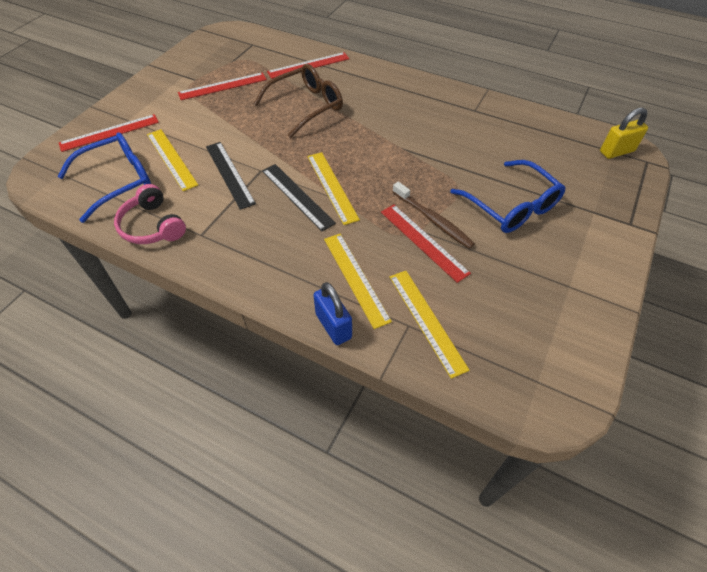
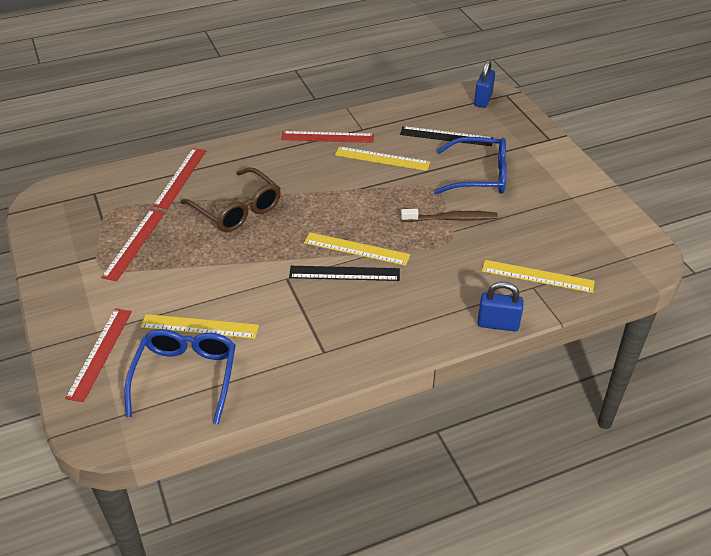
camera: 50 degrees left, 10 degrees down
pink headphones [114,184,186,244] -> none
black ruler [206,142,256,210] -> black ruler moved to [400,126,493,146]
brown glasses [254,64,343,138] -> brown glasses turned 135 degrees clockwise [181,167,281,232]
yellow ruler [324,234,392,329] -> yellow ruler moved to [335,147,430,171]
red ruler [381,204,471,283] -> red ruler moved to [281,131,374,143]
yellow padlock [600,108,648,159] -> blue padlock [474,59,495,108]

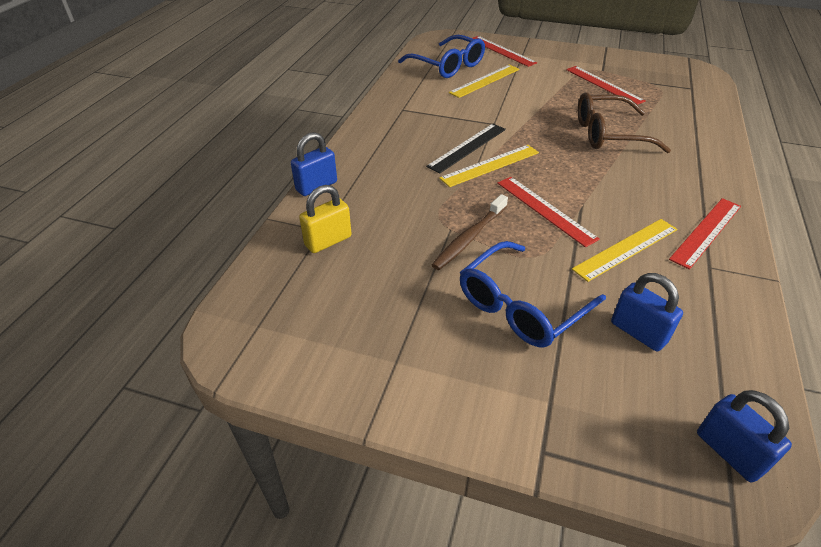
camera: 130 degrees right, 0 degrees up
red ruler [153,148,206,209] -> red ruler moved to [497,177,600,247]
black ruler [400,126,493,146] -> blue padlock [611,273,683,351]
yellow ruler [482,260,595,293] -> yellow padlock [299,185,352,253]

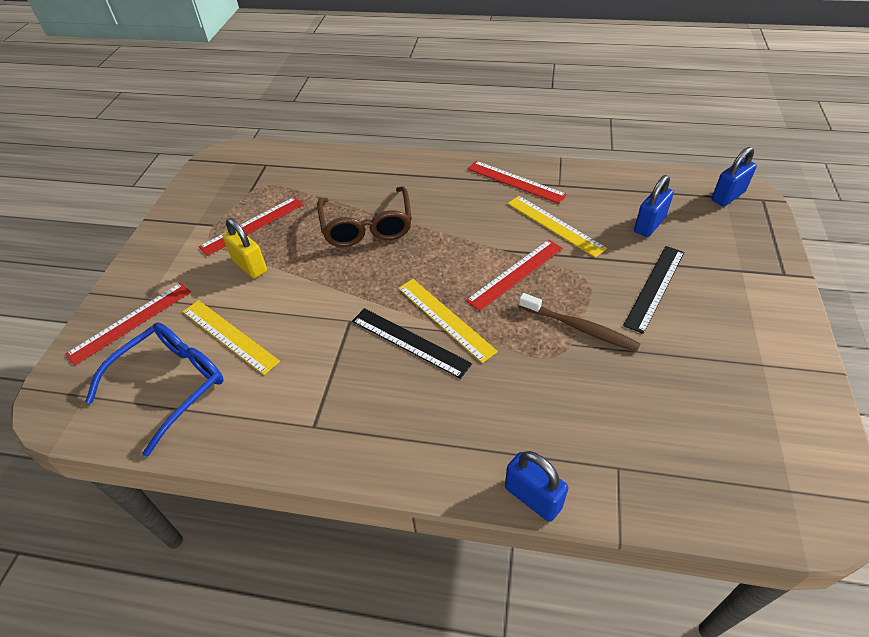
camera: 95 degrees left, 5 degrees up
yellow padlock [299,185,352,253] -> yellow padlock moved to [223,218,267,278]
blue glasses [460,241,606,348] -> black ruler [623,246,684,334]

